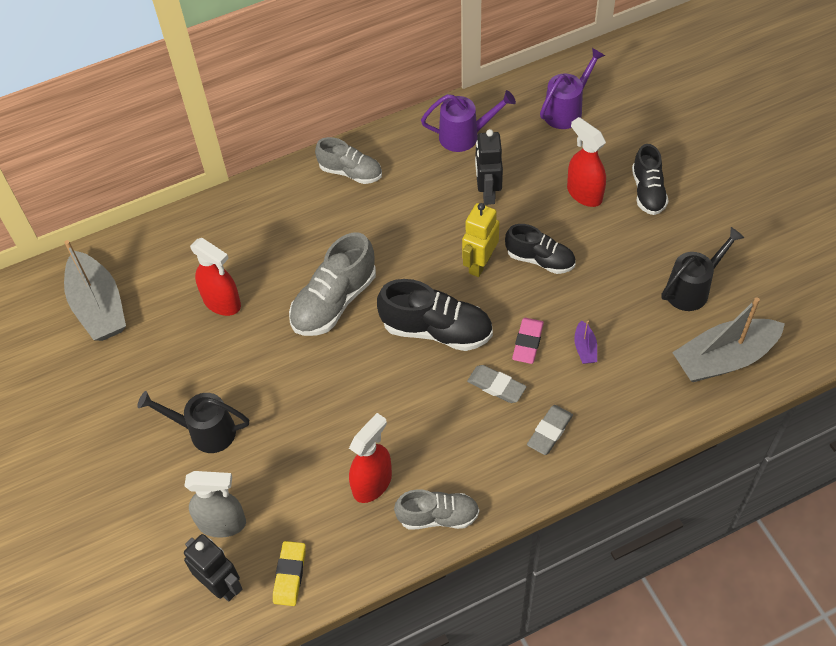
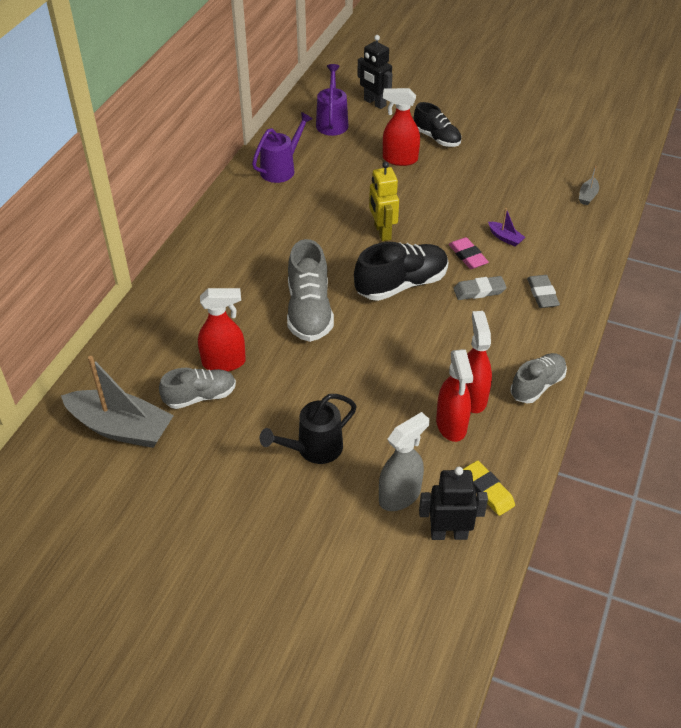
camera: 45 degrees left, 10 degrees down
grey shoe [315,137,382,184] -> grey shoe moved to [159,368,236,409]
black robot [475,129,503,205] -> black robot moved to [357,35,392,109]
black shoe [505,224,576,274] -> none
black watering can [661,227,744,311] -> none
grey boat [672,297,785,382] -> grey boat [579,166,599,205], size x0.42
none -> red spray bottle [436,349,473,442]

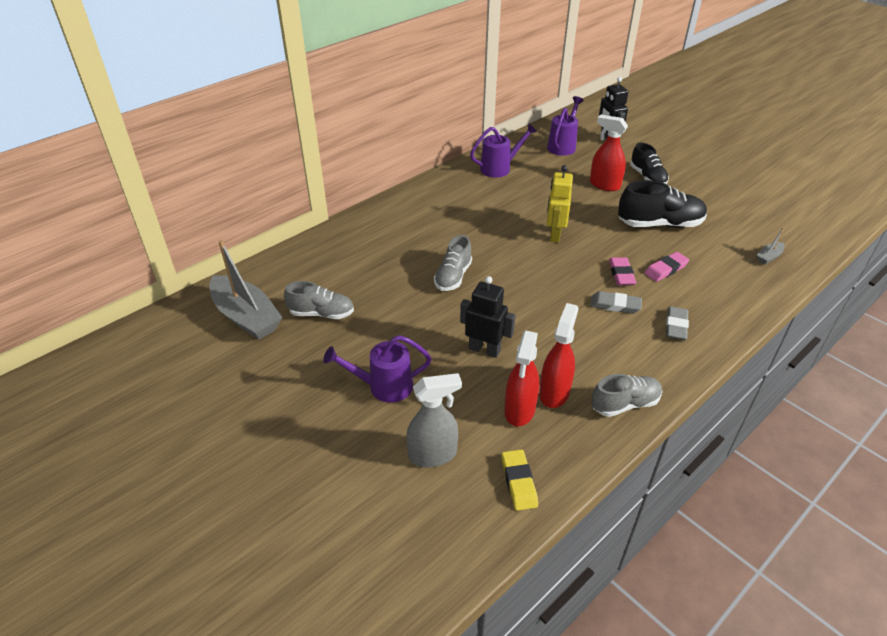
camera: 25 degrees right, 5 degrees down
red spray bottle [198,288,246,372] -> none
black watering can [260,394,357,464] -> purple watering can [323,335,432,403]
grey shoe [287,239,334,342] -> grey shoe [434,235,472,291], size x0.66
black shoe [354,242,449,301] -> black shoe moved to [618,180,707,228]
black robot [419,467,488,540] -> black robot moved to [460,276,515,358]
purple boat [488,208,525,246] -> pink eraser [645,252,689,282]

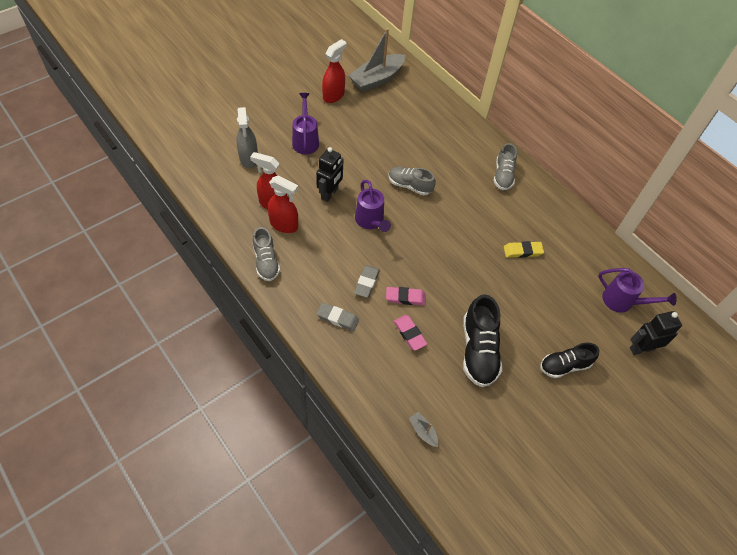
camera: 90 degrees right, 15 degrees up
grey shoe [284,281,354,319] -> grey shoe moved to [493,143,517,190]
purple watering can [470,124,537,178] -> purple watering can moved to [355,180,391,232]
yellow eraser [502,449,538,511] -> yellow eraser moved to [504,241,544,258]
yellow robot [547,165,573,243] -> none
red spray bottle [590,115,628,191] -> red spray bottle moved to [322,39,346,103]

